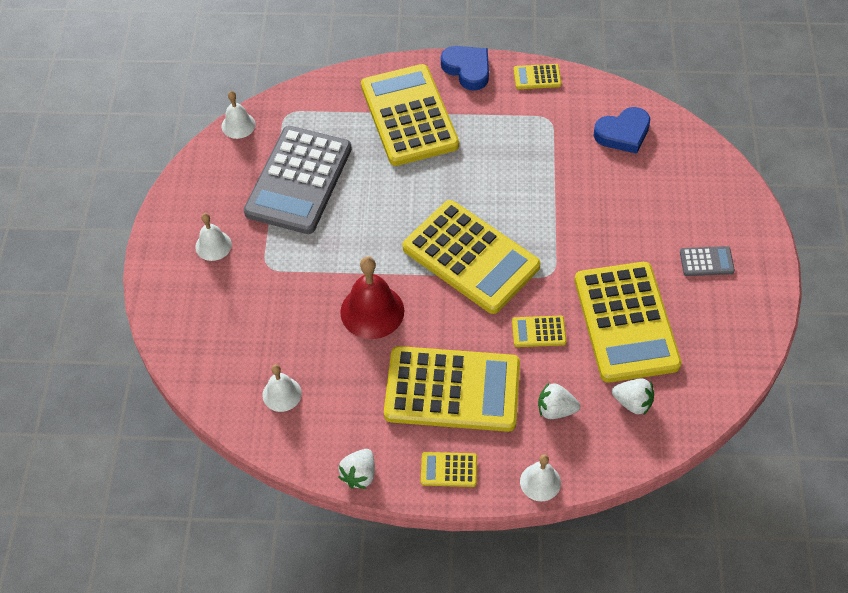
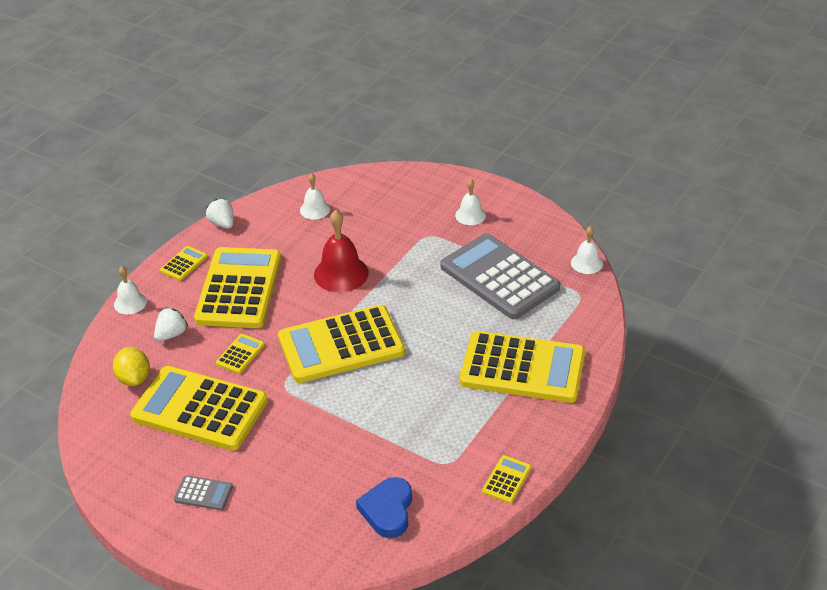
camera: 120 degrees right, 15 degrees down
yellow calculator [384,346,520,432] -> yellow calculator turned 150 degrees clockwise [194,247,281,328]
blue heart [441,46,489,91] -> none
white strawberry [612,378,654,415] -> yellow lemon [113,347,150,386]
grey calculator [680,246,735,276] -> grey calculator turned 105 degrees counterclockwise [174,475,233,510]

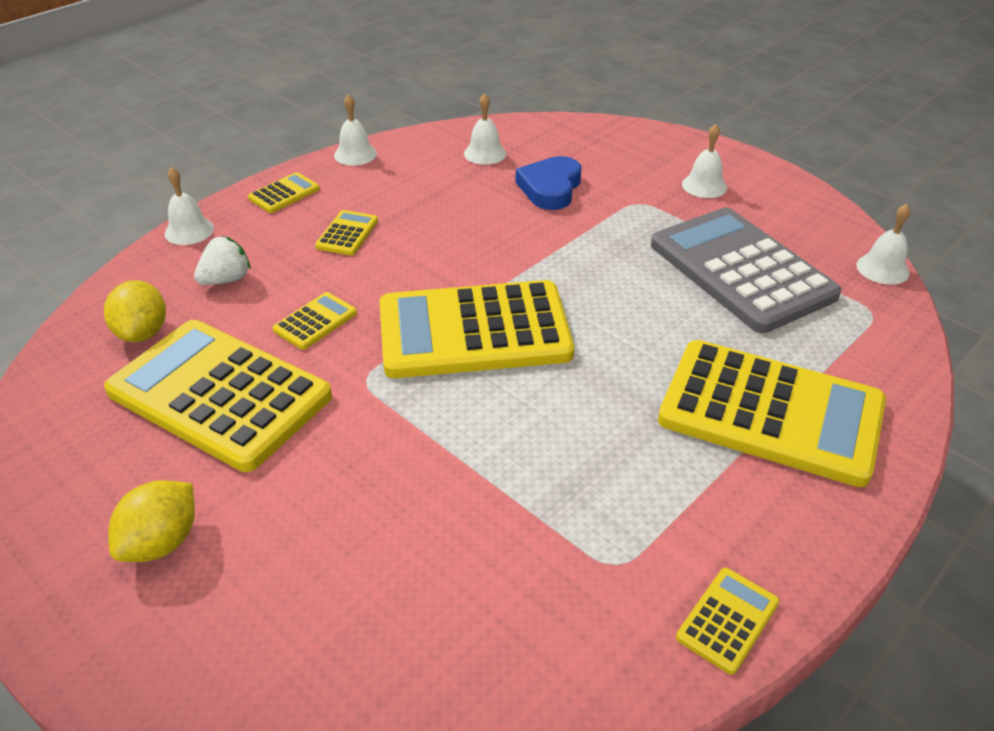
camera: 10 degrees right, 0 degrees up
grey calculator [174,475,233,510] -> yellow lemon [108,480,195,562]
yellow calculator [194,247,281,328] -> yellow calculator [315,210,378,255], size x0.41
white strawberry [206,199,234,229] -> white bell [334,94,377,166]
red bell [314,210,369,292] -> none
blue heart [356,477,412,538] -> blue heart moved to [516,156,581,210]

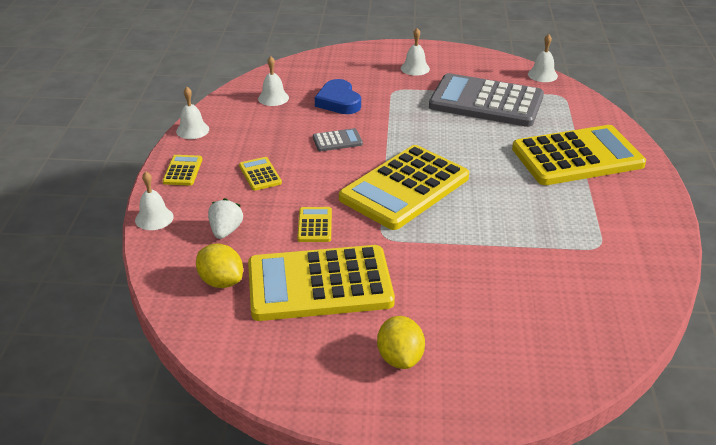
camera: 40 degrees left, 5 degrees down
yellow calculator [676,568,779,675] -> none
none -> grey calculator [313,128,363,151]

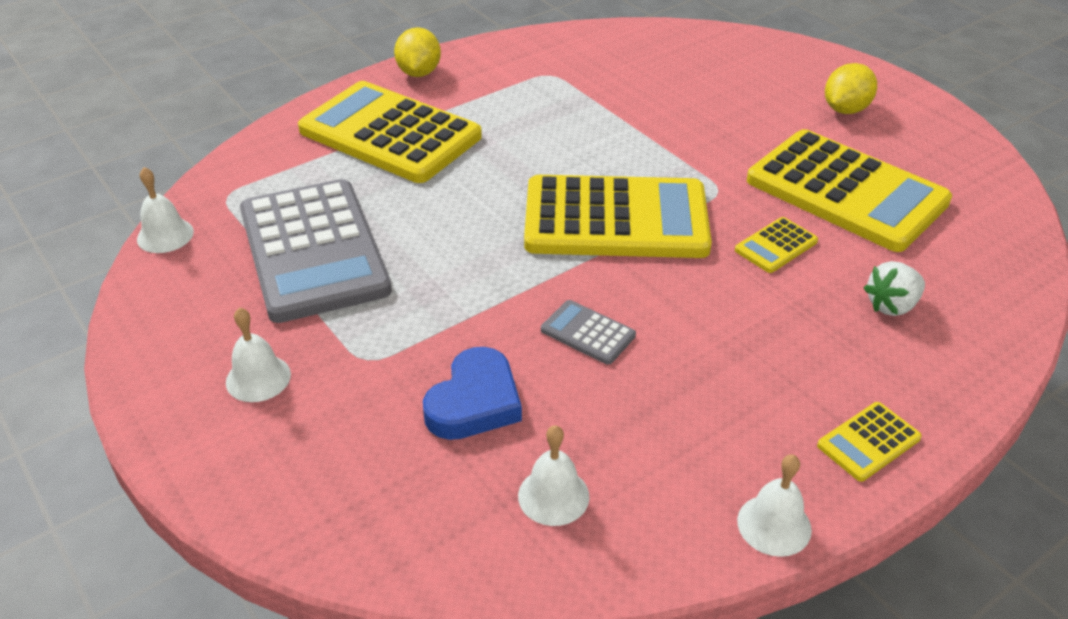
camera: 130 degrees left, 5 degrees up
white bell [135,172,174,230] -> none
yellow lemon [196,244,243,288] -> yellow lemon moved to [394,27,441,77]
yellow calculator [239,157,282,191] -> none

